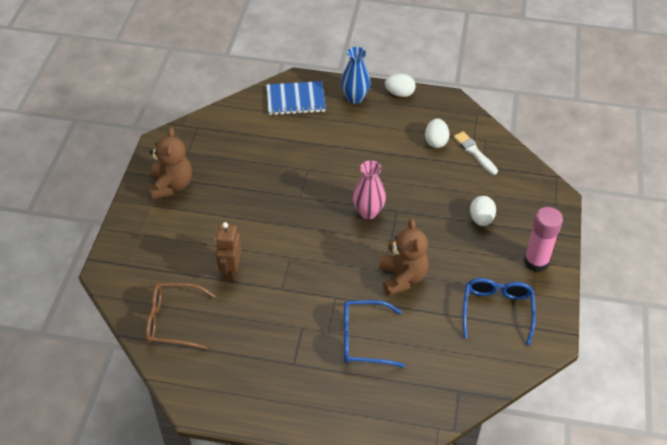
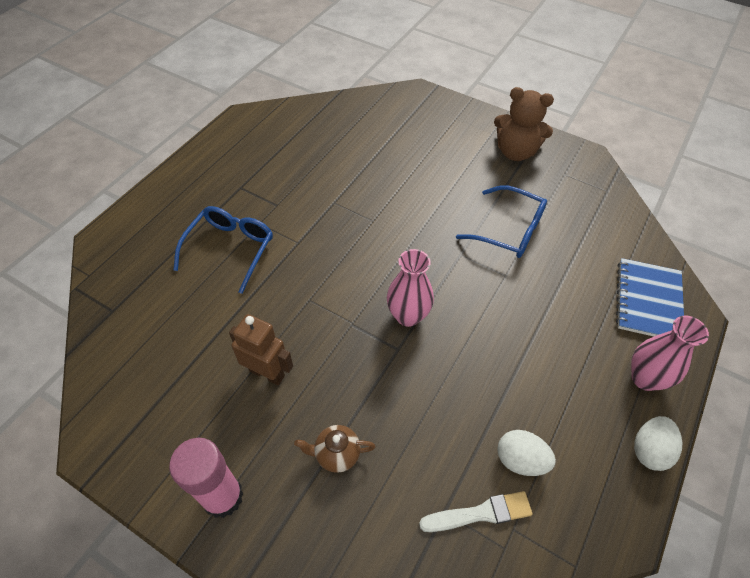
camera: 110 degrees right, 5 degrees up
brown glasses [146,283,215,350] -> none
brown robot [215,222,241,282] -> brown robot moved to [229,314,293,385]
blue vase [341,47,371,104] -> pink vase [631,316,709,391]
brown teddy bear [379,219,429,296] -> none
blue glasses [463,278,536,346] -> blue glasses moved to [456,185,547,258]
white egg [470,196,496,226] -> brown teapot [294,425,376,473]

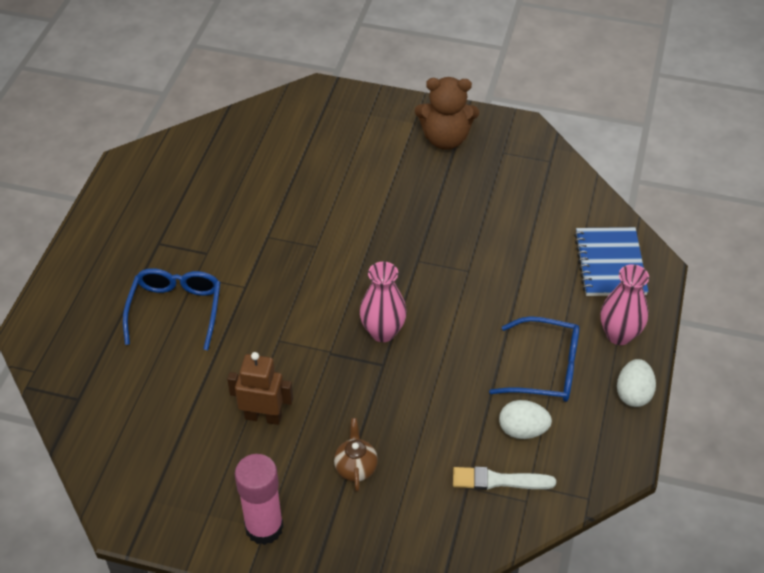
camera: 15 degrees left, 5 degrees down
brown teapot [294,425,376,473] -> brown teapot turned 105 degrees clockwise [334,418,378,492]
white brush [419,491,532,532] -> white brush turned 150 degrees counterclockwise [453,467,556,490]
blue glasses [456,185,547,258] -> blue glasses moved to [489,316,579,402]

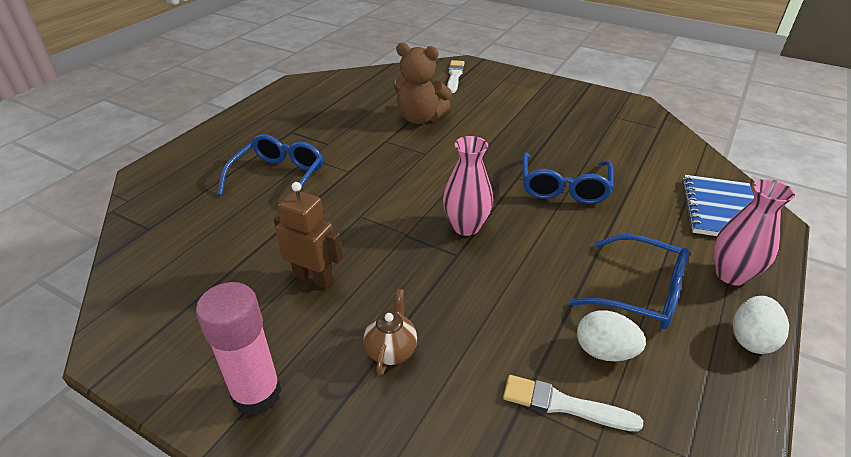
camera: 15 degrees right, 10 degrees down
brown teddy bear [415,77,479,150] -> brown teddy bear moved to [394,43,452,124]
none -> white brush [447,60,465,93]
none -> blue glasses [522,153,613,204]

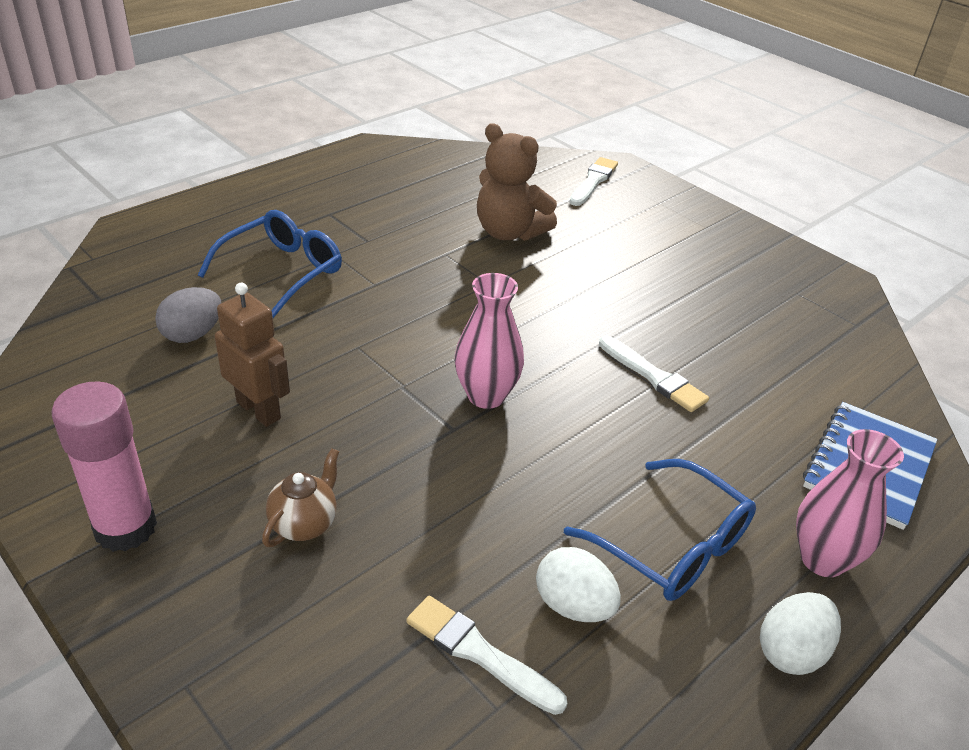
camera: 15 degrees right, 0 degrees up
blue glasses [522,153,613,204] -> white brush [599,336,709,412]
none -> grey egg [155,287,221,343]

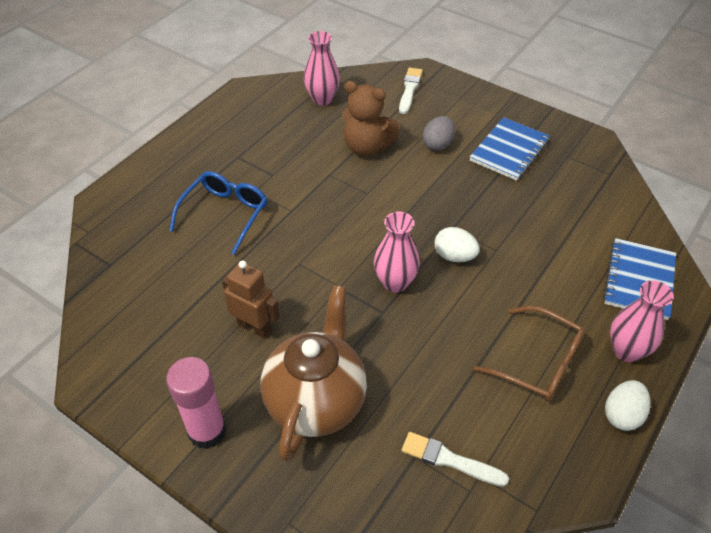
camera: 10 degrees left, 10 degrees up
grey egg [155,287,221,343] -> grey egg moved to [423,116,455,151]
brown teapot [262,448,339,547] -> brown teapot [260,285,367,462], size x2.34
white egg [536,547,621,622] -> white egg moved to [435,227,480,262]
blue glasses [564,459,756,601] -> brown glasses [473,306,585,401]
white brush [599,336,709,412] -> none
none -> pink vase [304,31,340,106]
none -> blue notebook [470,117,550,181]

